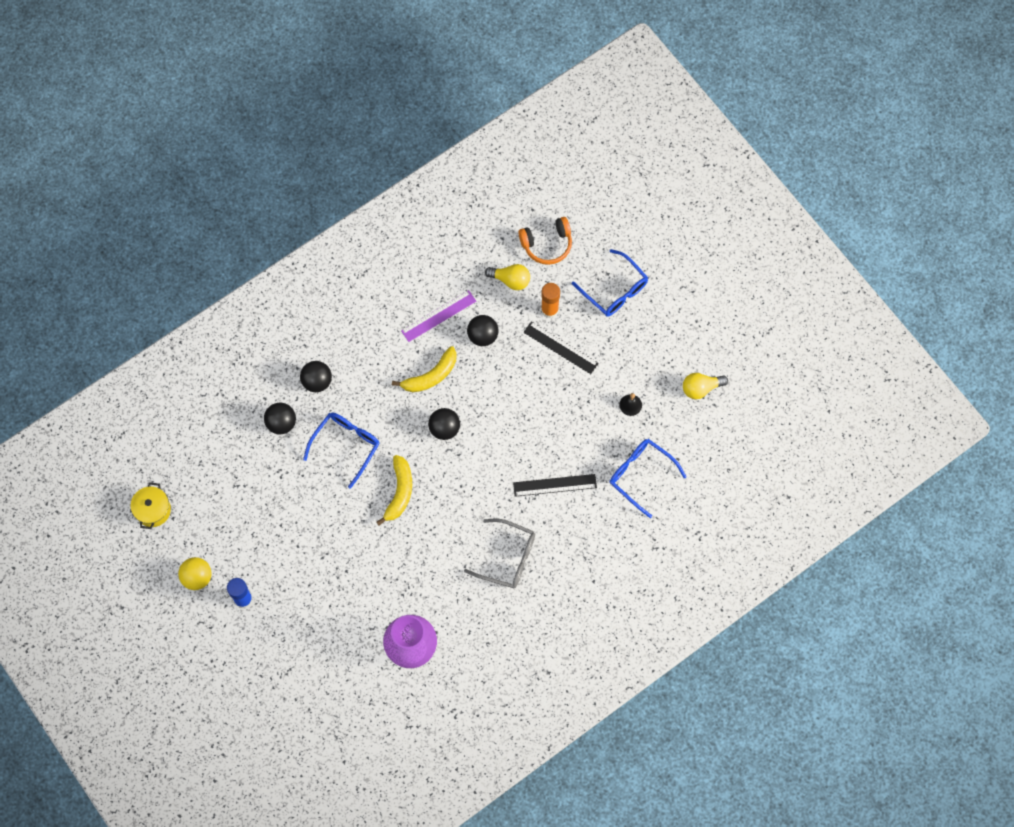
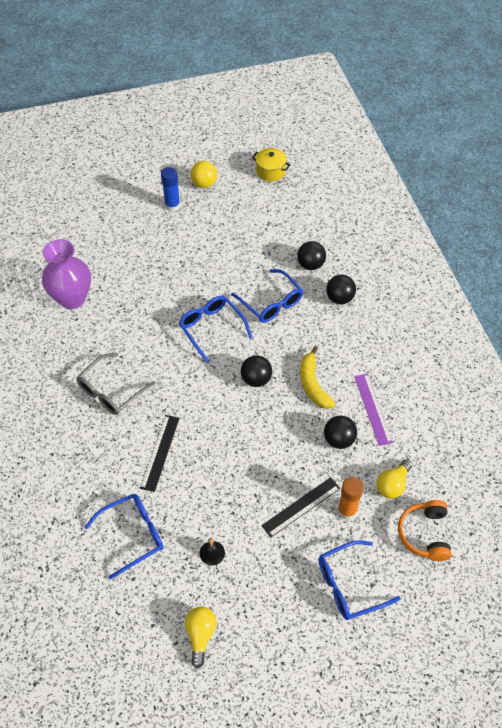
camera: 110 degrees right, 15 degrees down
yellow banana [376,455,412,525] -> blue glasses [179,296,253,363]

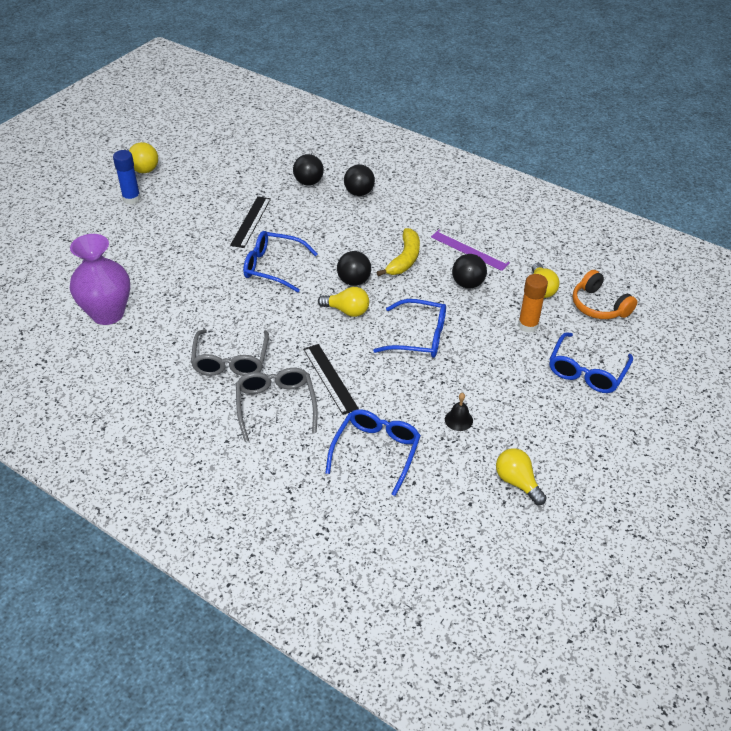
camera: 40 degrees left, 10 degrees down
blue glasses [231,269,303,323] -> blue glasses moved to [373,299,446,358]
yellow pot [252,148,291,182] -> none
black ruler [261,477,340,537] -> black ruler moved to [230,196,271,248]
yellow banana [300,346,336,409] -> yellow banana turned 105 degrees counterclockwise [377,228,420,276]
none -> grey glasses [236,368,318,442]
none -> yellow light bulb [318,287,369,317]

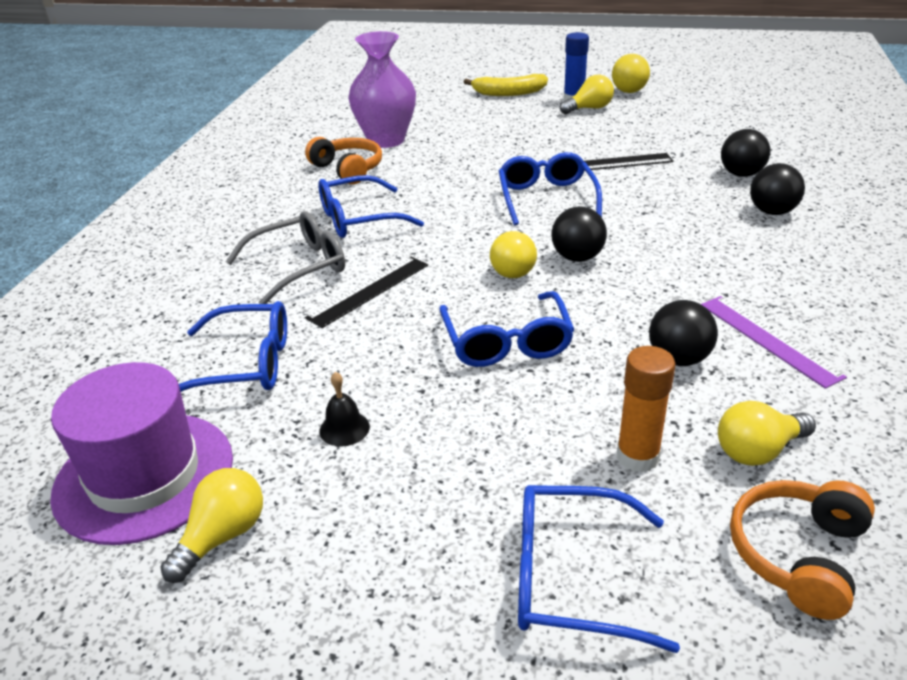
camera: 70 degrees right, 10 degrees down
grey glasses [191,329,269,376] -> blue glasses [318,175,424,238]
yellow banana [377,228,420,276] -> yellow banana moved to [464,74,548,96]
purple ruler [431,229,510,271] -> purple ruler turned 45 degrees counterclockwise [701,296,847,389]
none -> purple hat [50,362,233,545]
none -> orange headphones [305,137,382,185]
none -> yellow light bulb [560,74,614,114]

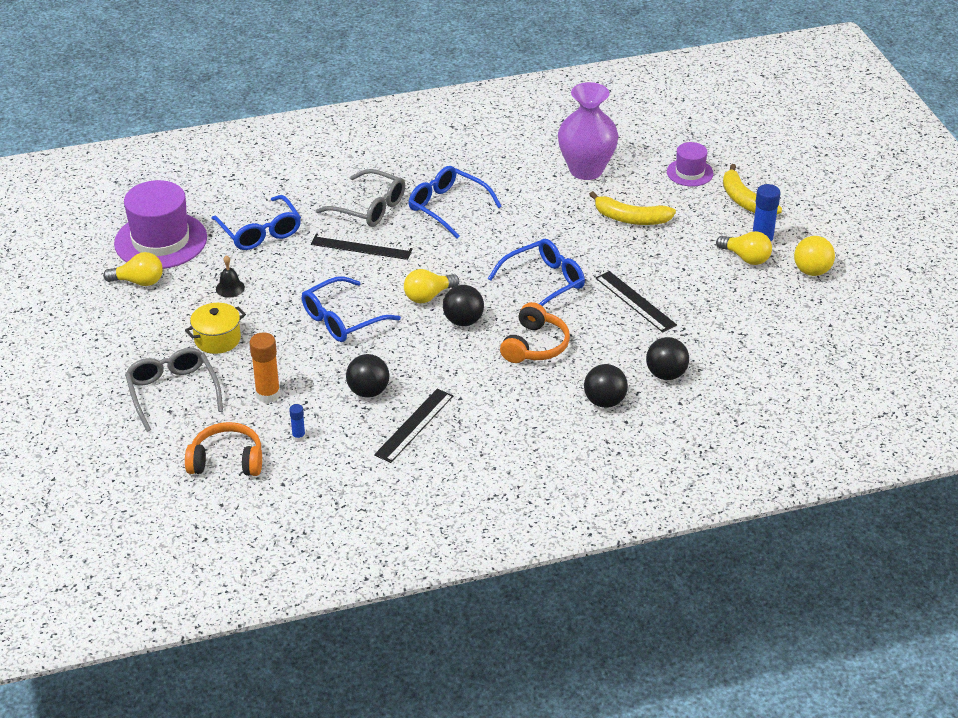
camera: 60 degrees right, 5 degrees up
orange headphones [305,137,382,185] -> orange headphones moved to [500,302,570,363]
blue glasses [518,485,680,653] -> grey glasses [125,348,223,432]
purple ruler [701,296,847,389] -> black ruler [374,389,453,463]
yellow light bulb [718,401,816,466] -> blue glue stick [289,404,305,442]
none -> yellow pot [185,303,246,354]
none -> yellow banana [589,191,676,225]
none -> purple hat [667,142,713,187]

